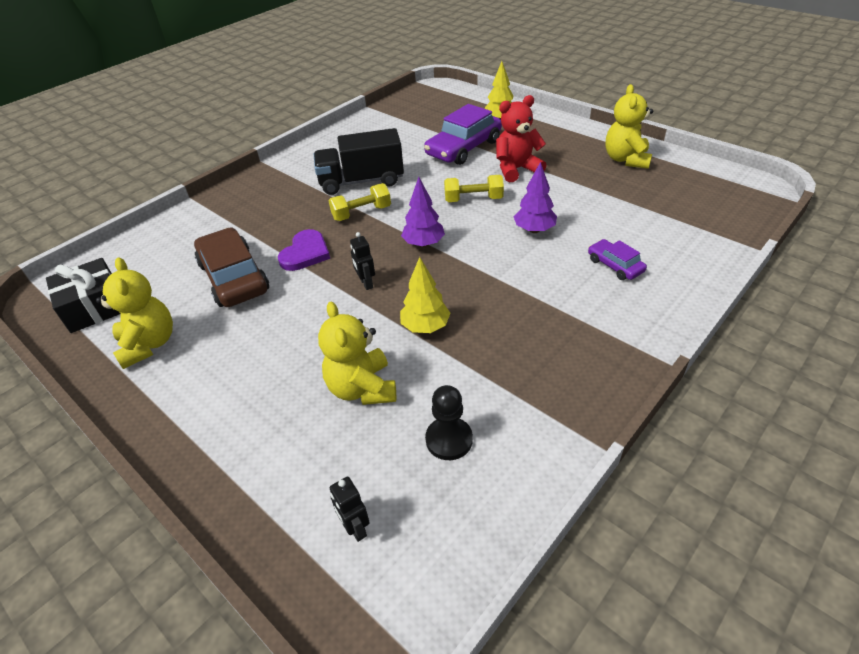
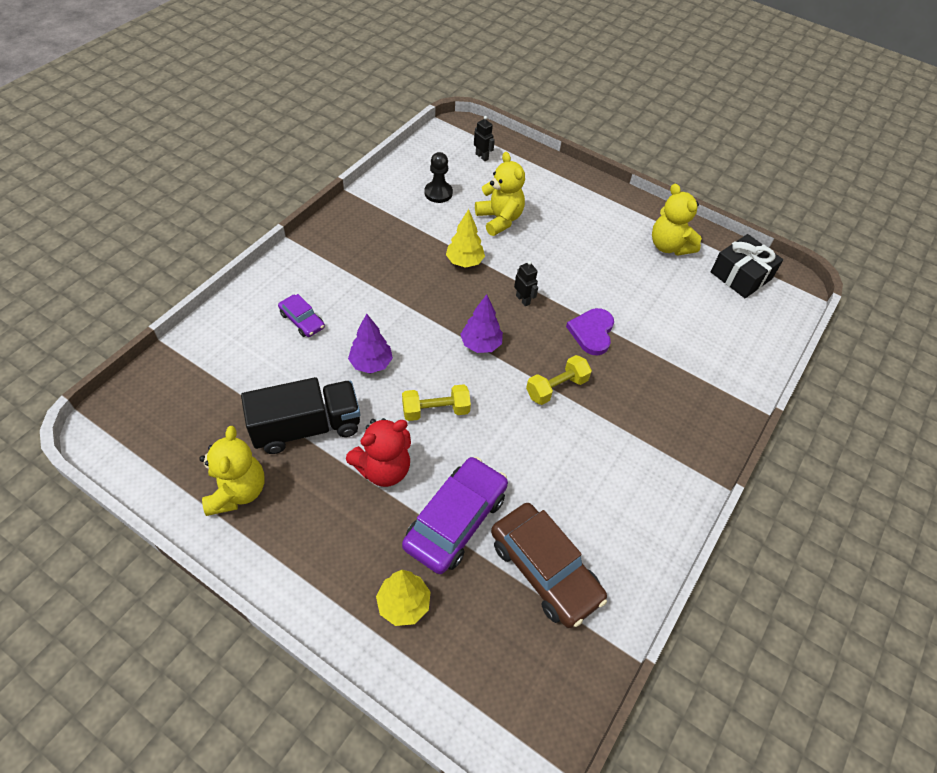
camera: 165 degrees right, 10 degrees up
brown car [194,227,269,307] -> brown car moved to [491,503,607,628]
black truck [314,128,404,195] -> black truck moved to [241,377,360,454]

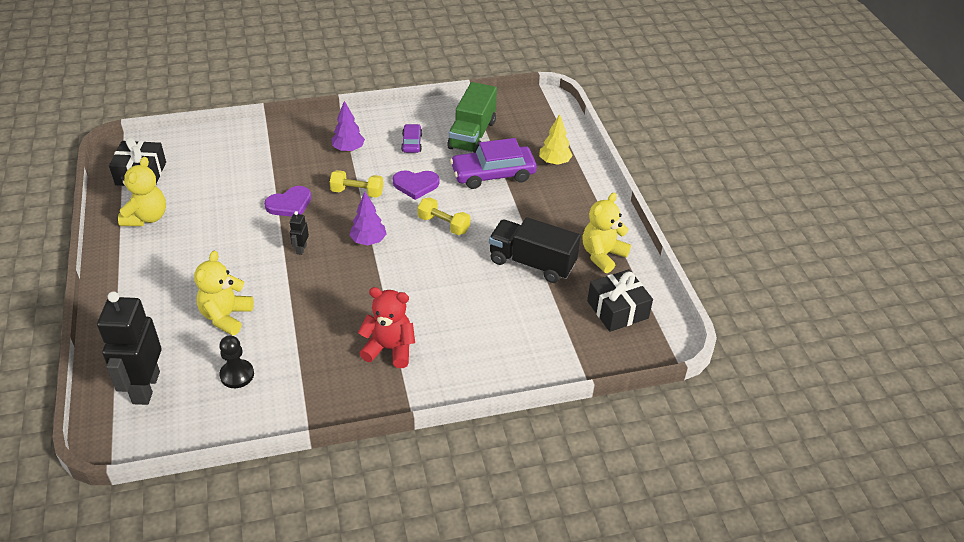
camera: 135 degrees left, 10 degrees down
purple car [278,294,325,337] -> purple car moved to [401,124,422,153]
red teddy bear [346,418,411,487] -> red teddy bear moved to [358,287,415,368]
purple tree [348,314,393,374] -> purple tree moved to [331,101,365,152]
yellow tree [446,209,485,268] -> none
black robot [474,116,495,161] -> black robot [97,291,161,405], size x2.36
brown car [491,503,607,628] -> green truck [447,82,497,153]
none -> purple heart [393,170,439,200]
none -> black gift [587,269,653,332]

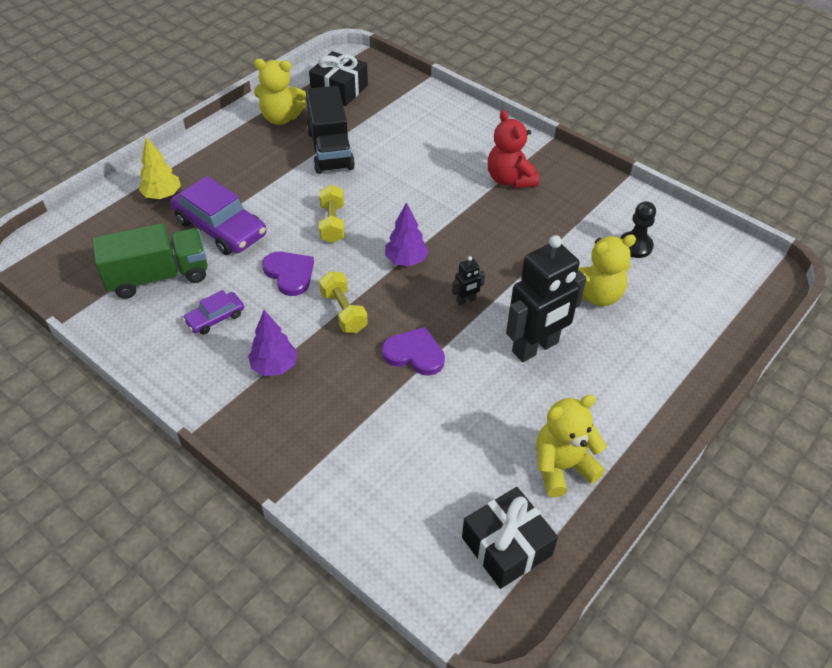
camera: 125 degrees left, 5 degrees up
black robot [97,291,161,405] -> black robot moved to [506,235,587,362]

